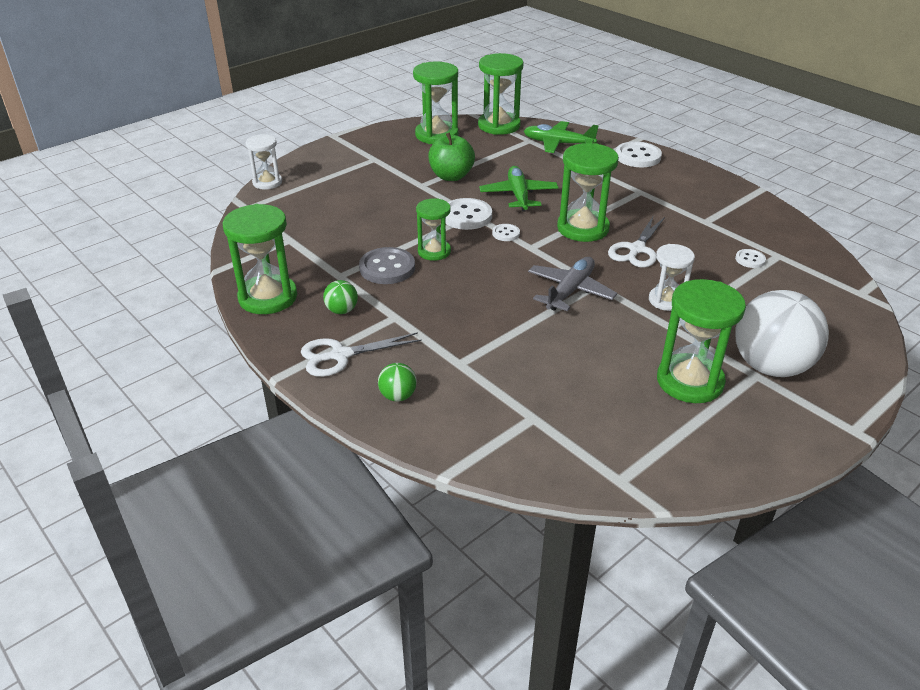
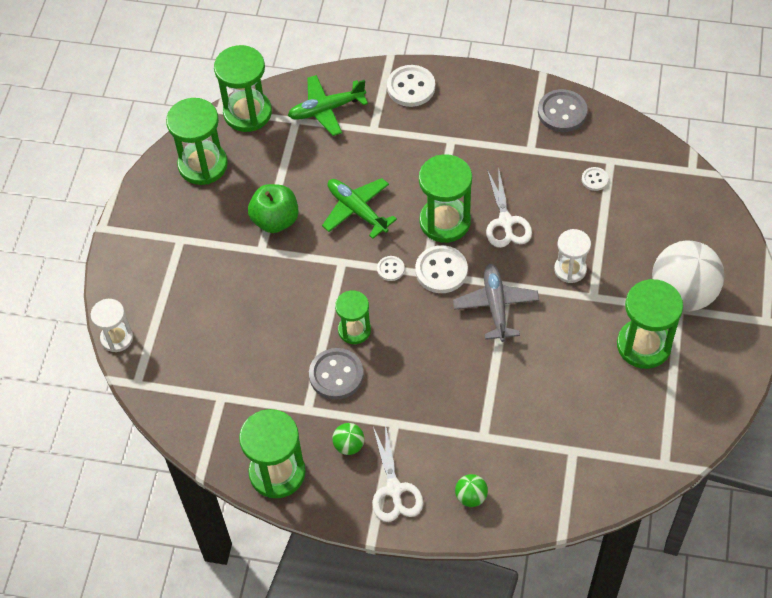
camera: 35 degrees left, 20 degrees up
white scissors [301,332,422,377] -> white scissors turned 45 degrees counterclockwise [372,424,423,522]
white button [446,198,492,230] -> white button moved to [415,245,468,293]
none -> grey button [538,89,587,132]

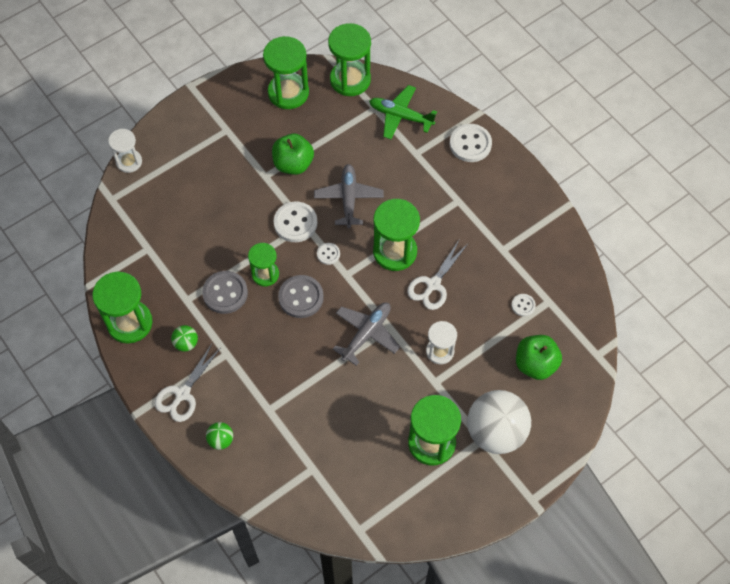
camera: 40 degrees right, 5 degrees up
green plane [322,178,397,239] -> grey plane [314,164,384,228]
white button [415,245,468,293] -> white button moved to [274,201,317,242]
grey button [538,89,587,132] -> grey button moved to [278,275,324,318]
none -> green apple [516,335,562,380]

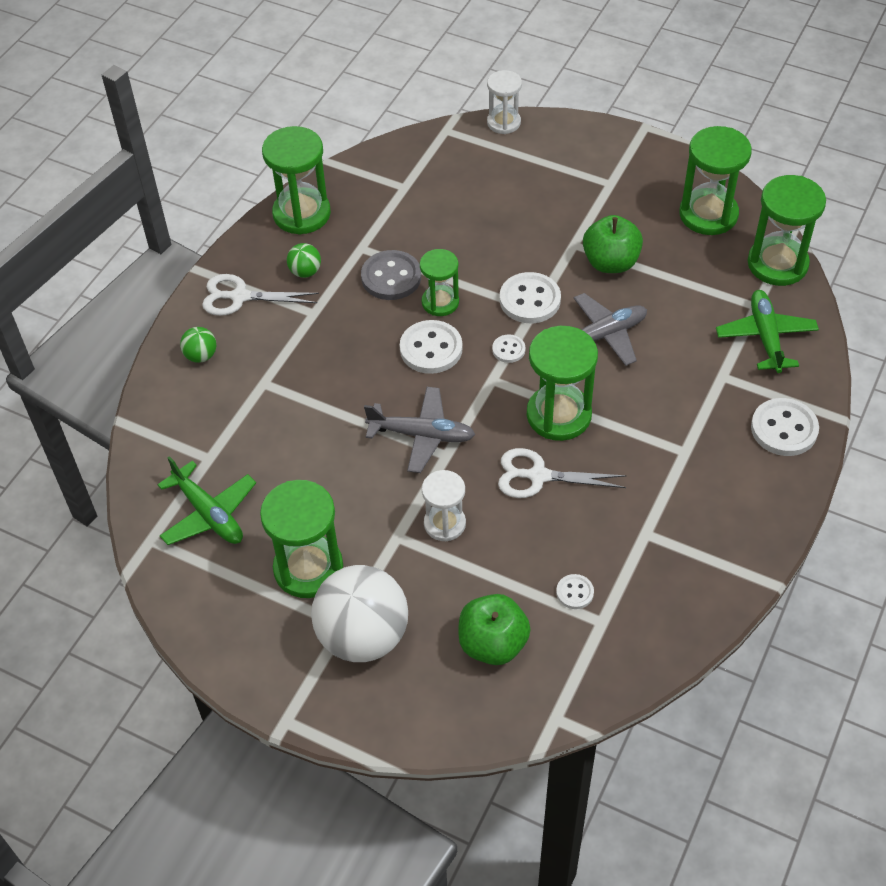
camera: 65 degrees right, 10 degrees down
grey button [278,275,324,318] -> white button [400,320,463,374]
none -> green plane [157,456,256,545]

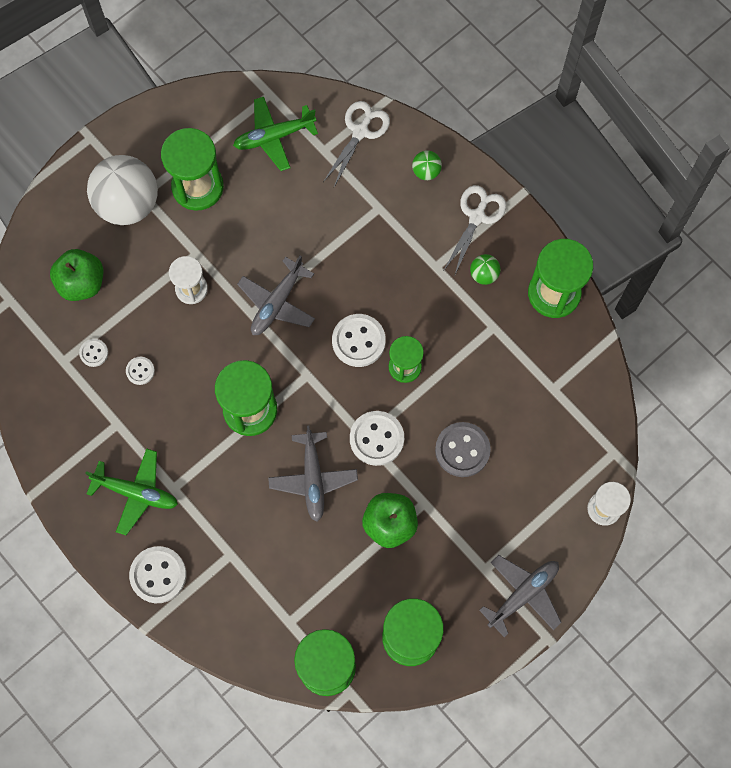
camera: 110 degrees right, 20 degrees up
grey button [361,250,421,300] -> grey button moved to [435,422,491,477]
white button [492,334,526,363] -> white button moved to [126,357,155,385]
white scissors [498,448,627,498] -> white scissors moved to [323,101,390,187]
green plane [716,290,819,373] -> green plane moved to [86,448,178,535]
none -> grey plane [479,555,562,637]

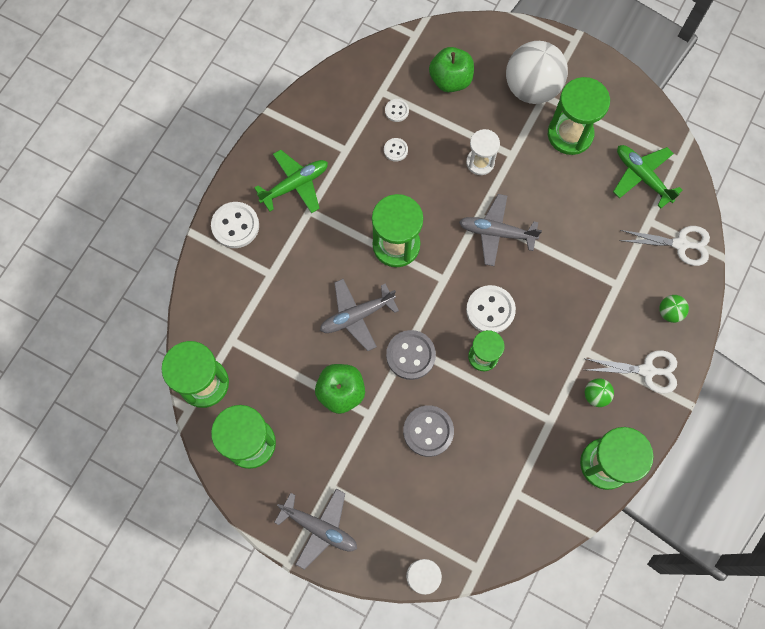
camera: 70 degrees right, 0 degrees up
green plane [86,448,178,535] -> green plane turned 120 degrees counterclockwise [254,150,328,213]
white button [350,411,404,466] -> grey button [386,330,436,380]

